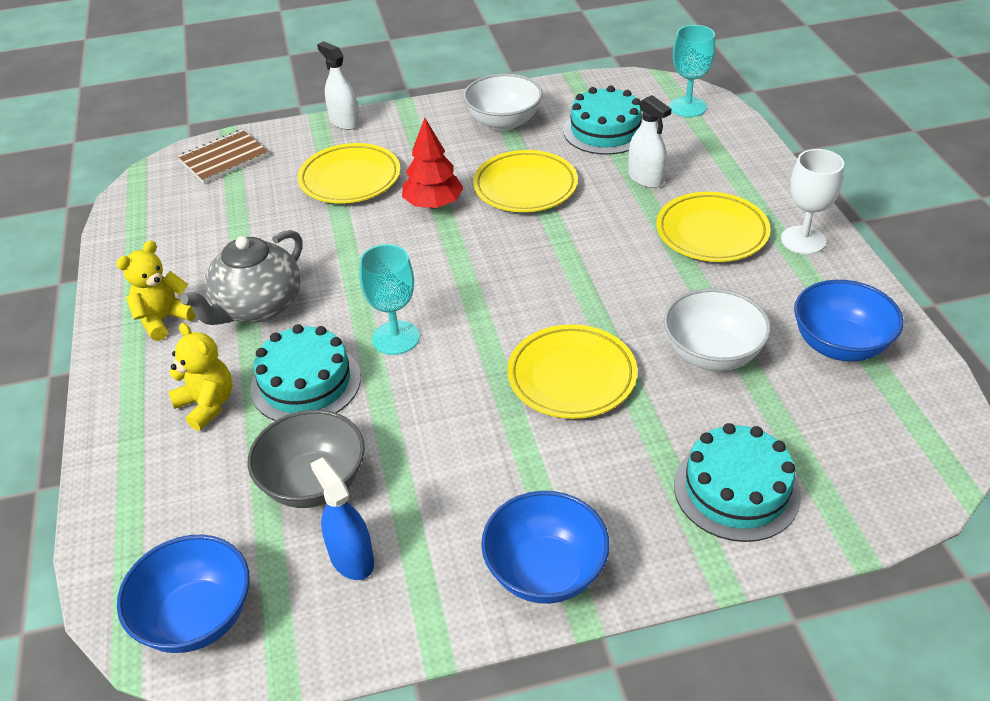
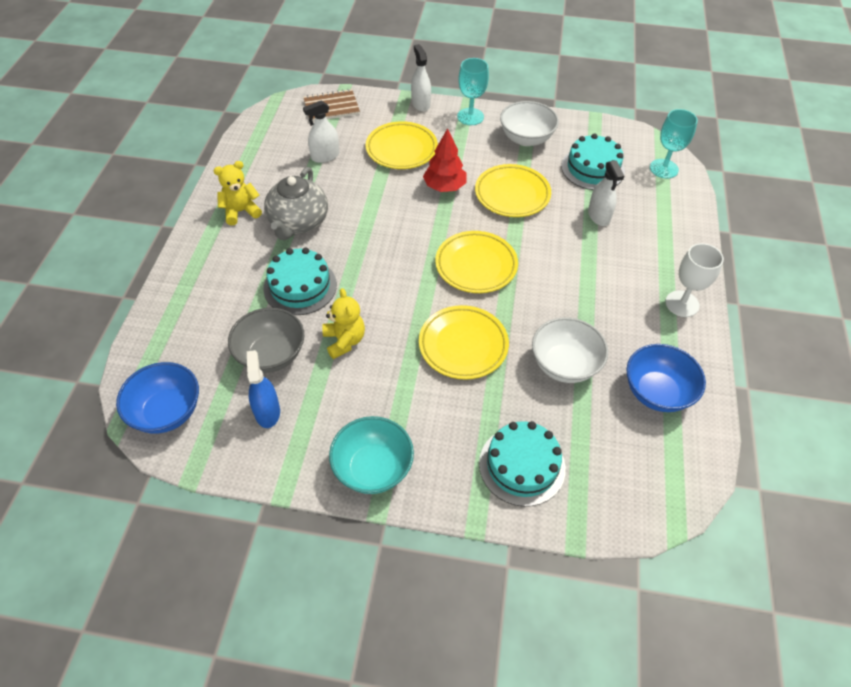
camera: 20 degrees right, 10 degrees up
yellow teddy bear [168,323,233,431] -> yellow teddy bear moved to [322,288,365,359]
grey teapot [180,230,303,325] -> grey teapot turned 45 degrees counterclockwise [264,167,328,240]
turquoise goblet [359,244,420,355] -> turquoise goblet moved to [457,58,489,125]
blue bowl [481,491,610,604] -> turquoise bowl [329,416,414,494]
yellow plate [656,192,771,262] -> yellow plate moved to [435,231,518,293]
none -> white spray bottle [303,101,339,163]

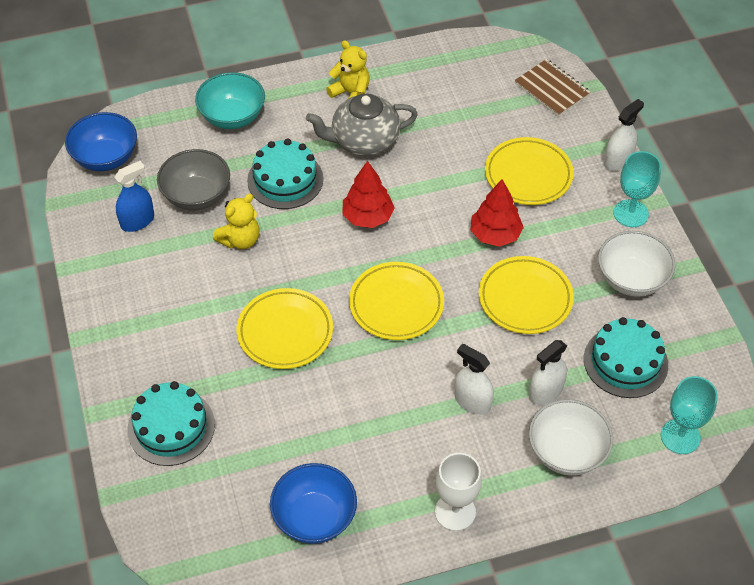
camera: 65 degrees right, 0 degrees up
white spray bottle [303,101,339,163] -> white spray bottle moved to [454,344,494,415]
turquoise bowl [329,416,414,494] -> turquoise bowl moved to [195,72,265,129]
white bowl [532,317,608,383] -> white bowl moved to [529,399,613,476]
none -> red tree [342,161,395,228]

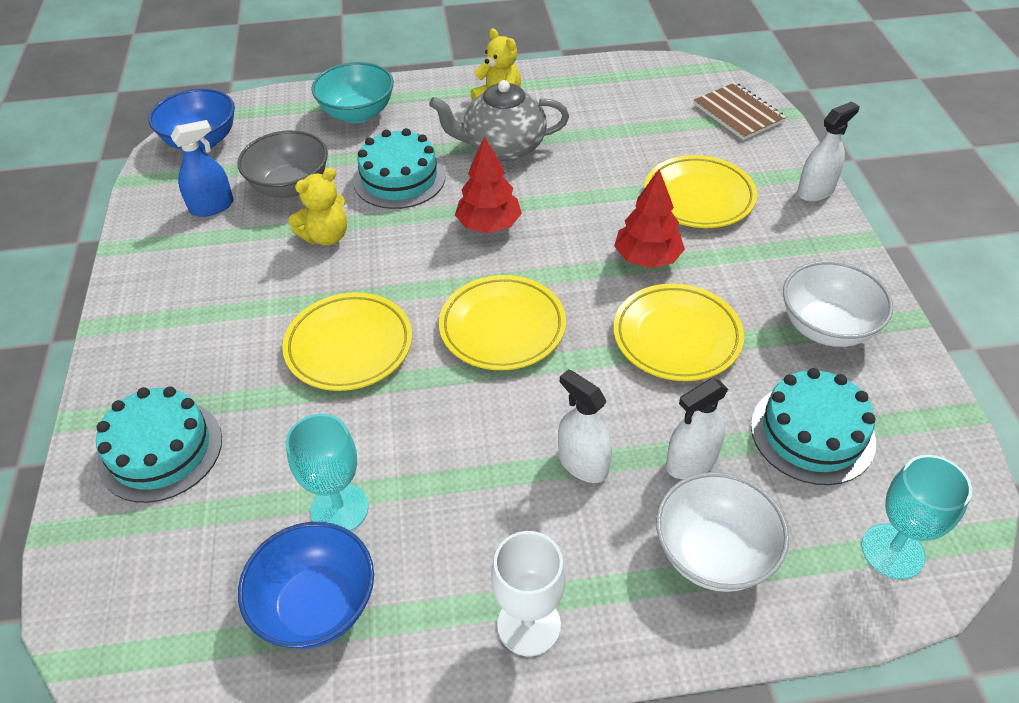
camera: 10 degrees right, 5 degrees down
turquoise goblet [613,151,661,227] -> turquoise goblet moved to [286,414,369,531]

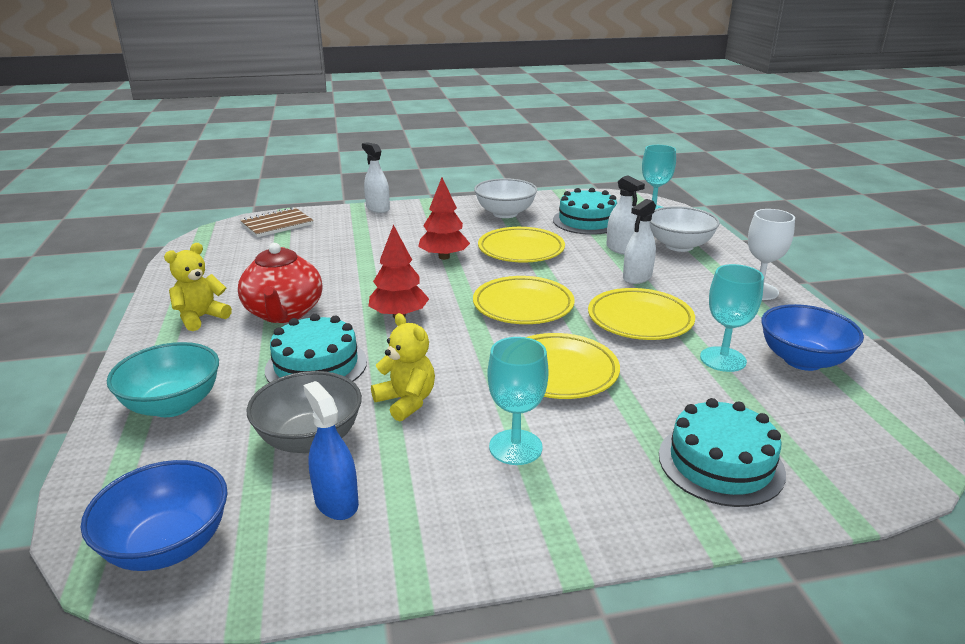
camera: 95 degrees left, 20 degrees down
grey teapot [429,80,569,162] -> red teapot [238,243,322,323]
yellow plate [644,155,757,228] -> yellow plate moved to [588,288,695,340]
none -> turquoise goblet [487,337,549,465]

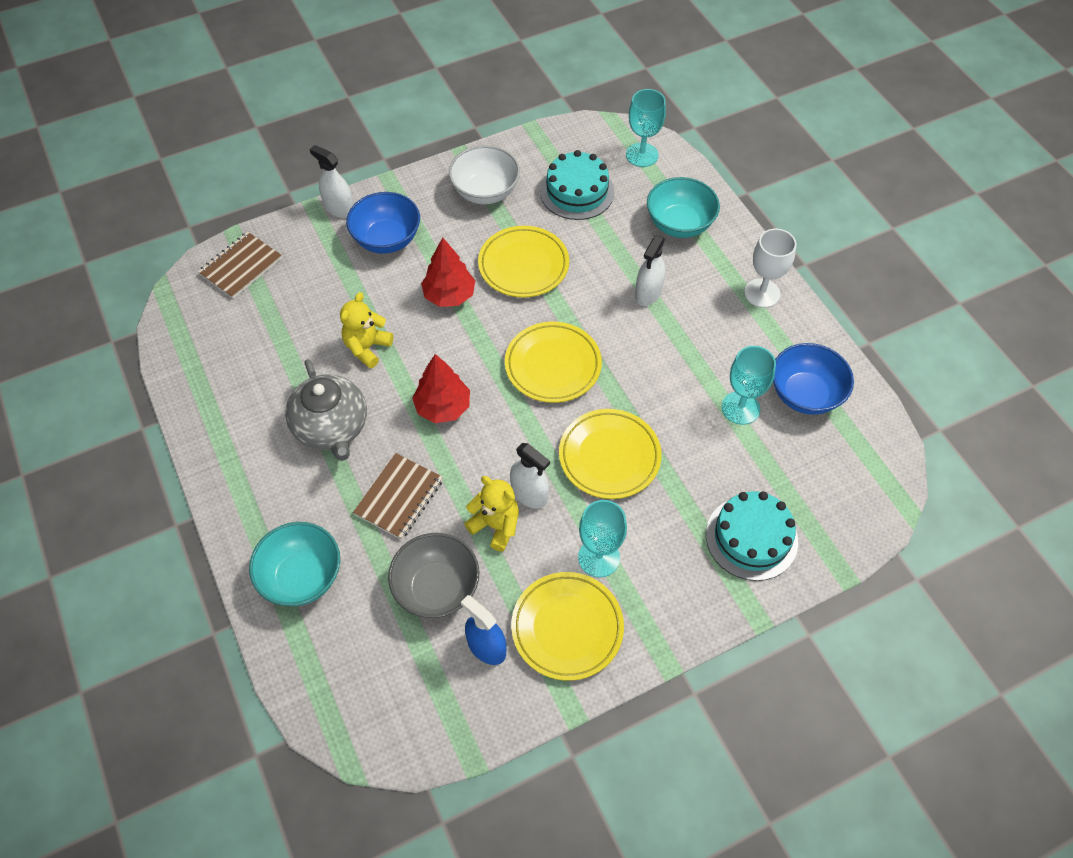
camera: 15 degrees left, 30 degrees up
blue bowl [81,460,228,571] -> blue bowl moved to [346,192,420,254]
yellow teddy bear [164,243,232,331] -> yellow teddy bear moved to [340,292,393,368]
red teapot [238,243,322,323] -> grey teapot [285,359,367,461]
turquoise cake [265,314,367,382] -> brown notebook [353,453,443,540]
yellow plate [588,288,695,340] -> yellow plate moved to [511,572,624,681]
white spray bottle [606,175,645,255] -> white spray bottle moved to [510,443,550,509]
white bowl [649,206,720,252] -> turquoise bowl [647,177,720,238]

